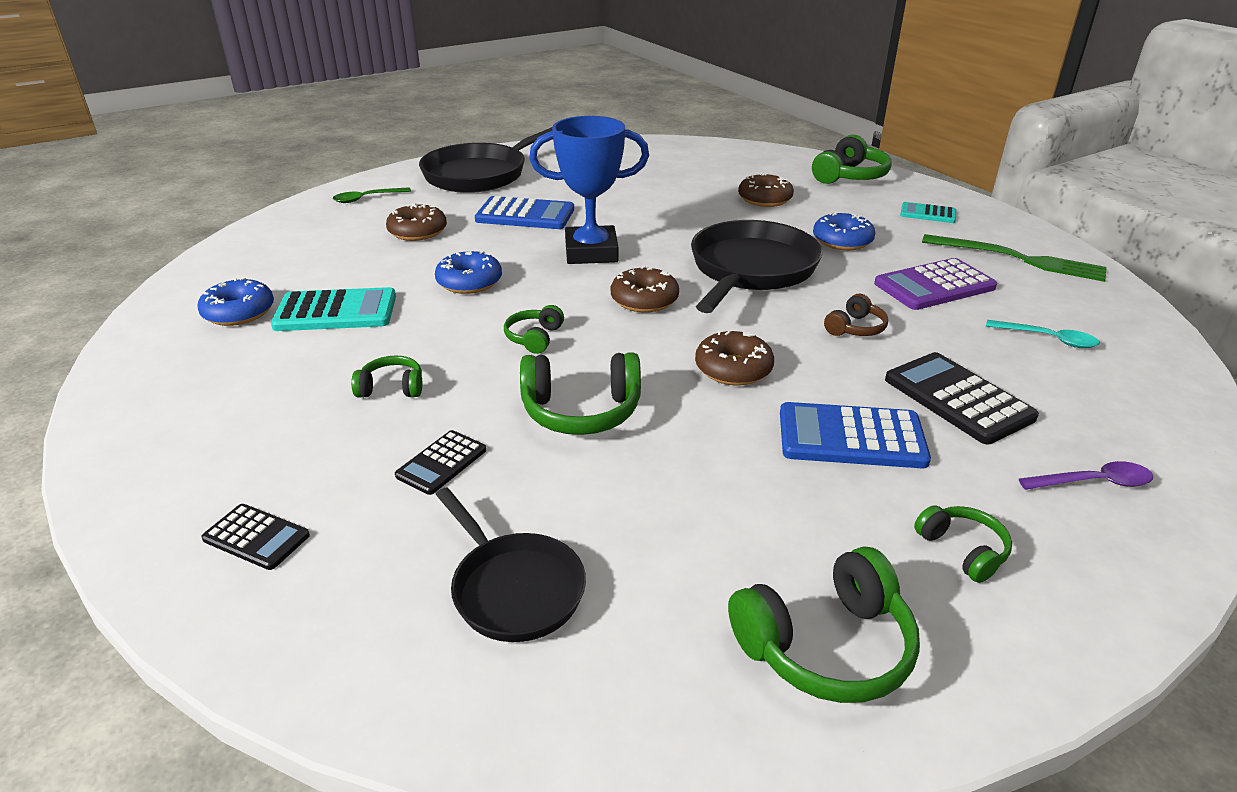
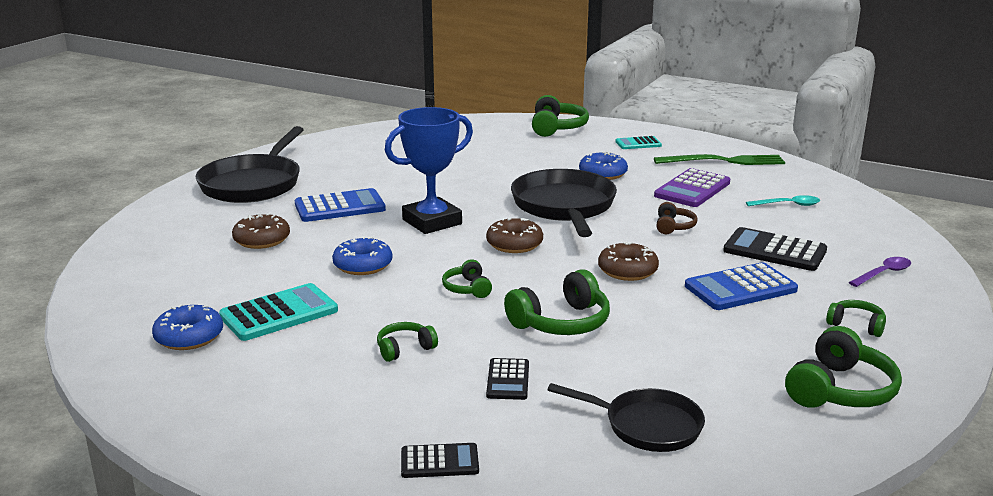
camera: 30 degrees left, 10 degrees down
green spoon [333,187,411,203] -> none
brown donut [738,173,794,207] -> none

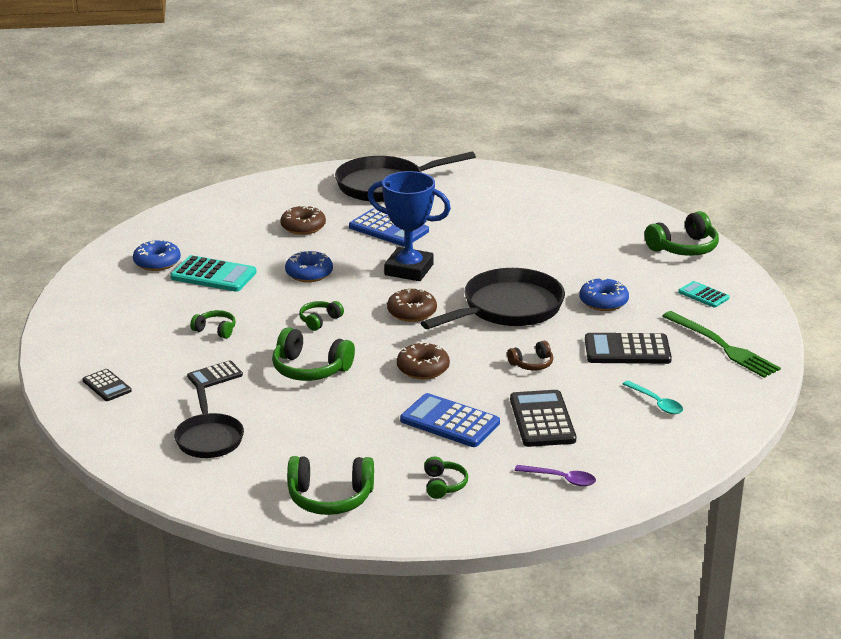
camera: 55 degrees right, 5 degrees up
purple calculator [654,168,730,207] -> black calculator [585,333,672,364]

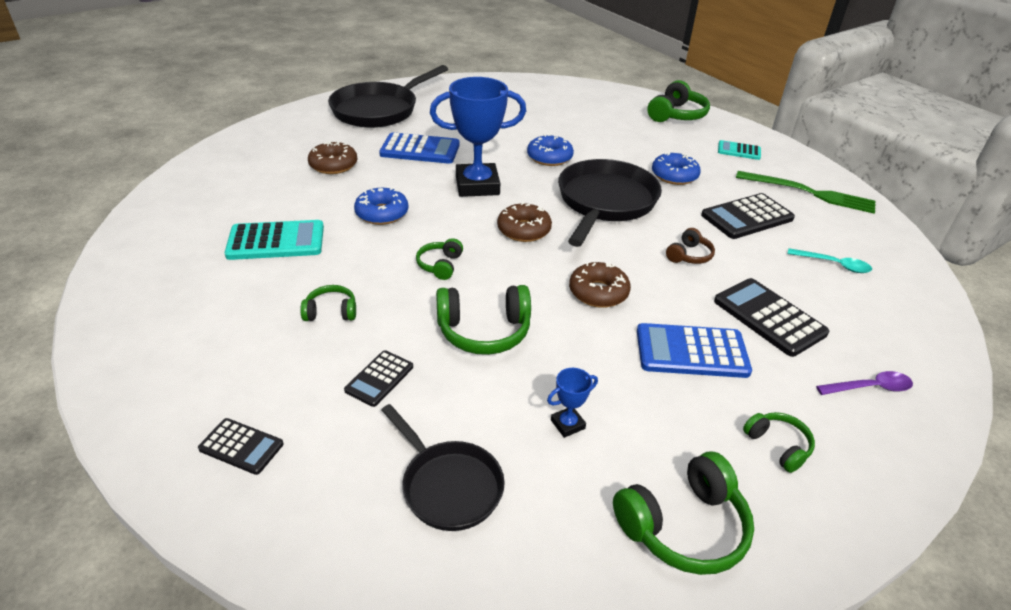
camera: 30 degrees left, 10 degrees up
blue donut [133,239,181,271] -> blue donut moved to [527,134,574,166]
none -> blue trophy [547,368,598,438]

